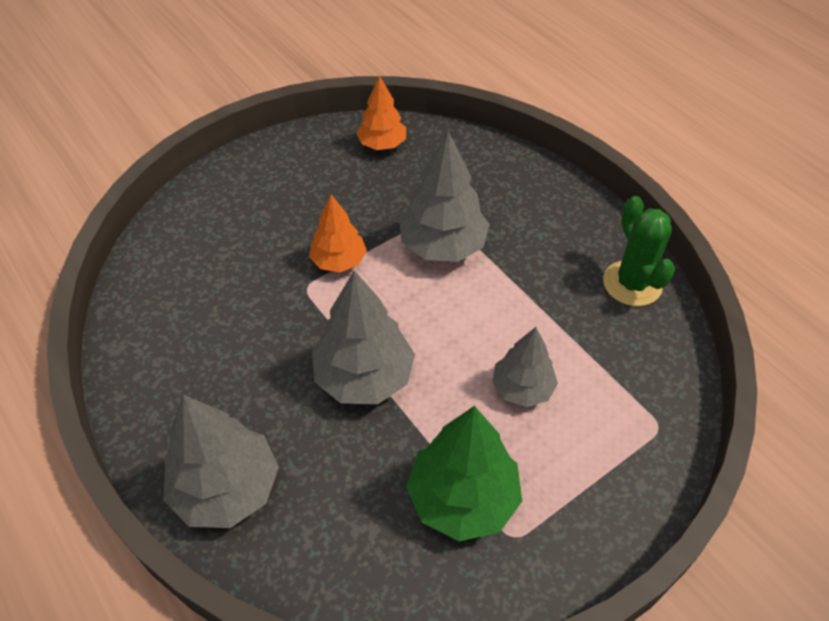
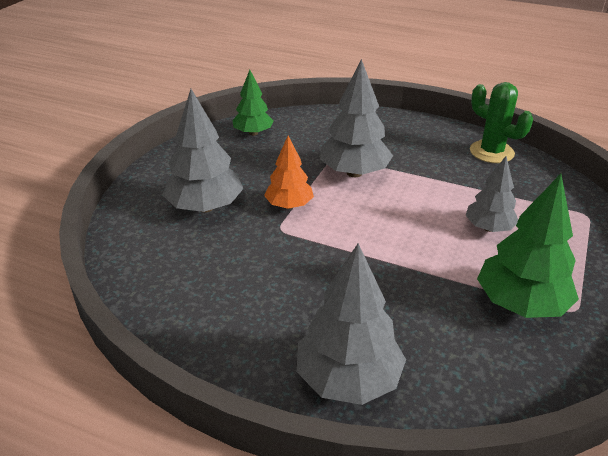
camera: 30 degrees left, 15 degrees down
grey tree [312,271,415,404] -> grey tree moved to [163,89,243,213]
orange tree [356,75,406,150] -> green tree [232,70,274,136]

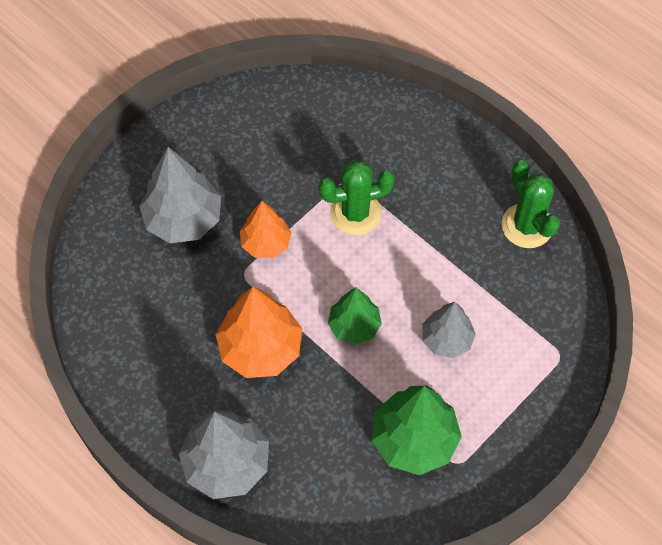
camera: 20 degrees right, 25 degrees up
green tree [232,70,274,136] -> green tree moved to [328,288,382,345]
grey tree [320,59,393,177] -> green cactus [319,160,395,235]
none -> orange tree [216,287,302,378]

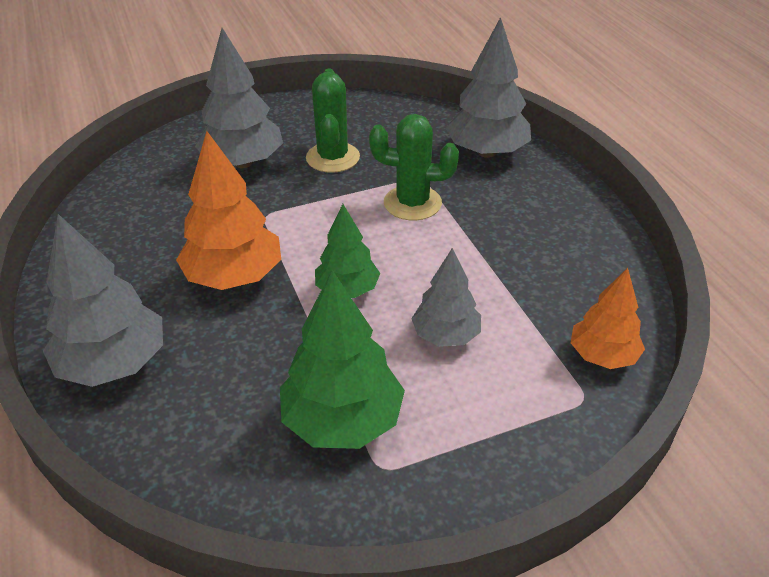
camera: 25 degrees right, 20 degrees down
orange tree [240,201,291,258] -> orange tree moved to [571,268,645,369]
green cactus [501,160,560,248] -> green cactus moved to [306,69,360,173]
none -> grey tree [446,17,531,158]

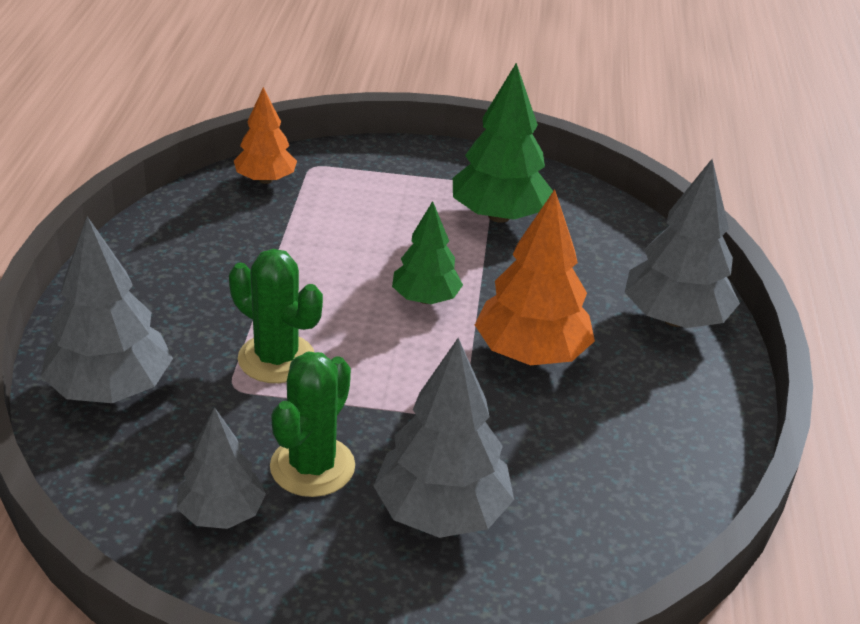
camera: 155 degrees left, 5 degrees down
grey tree [411,248,481,347] -> grey tree moved to [177,407,266,529]

